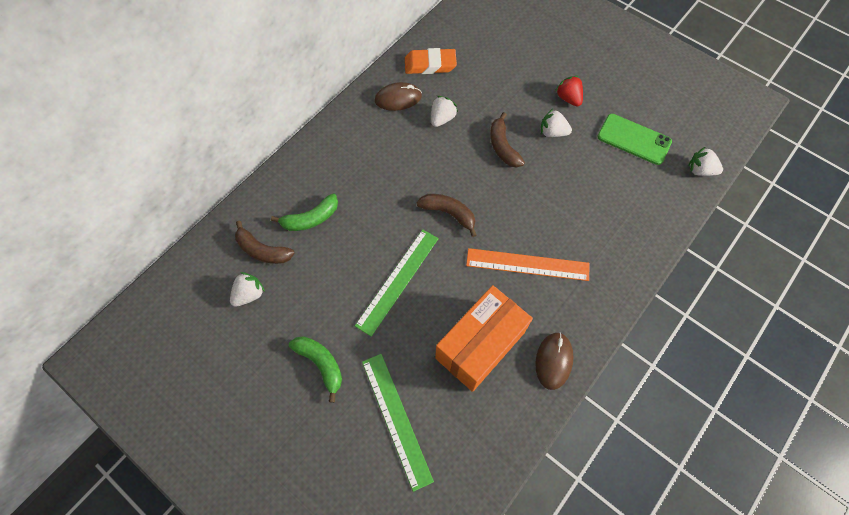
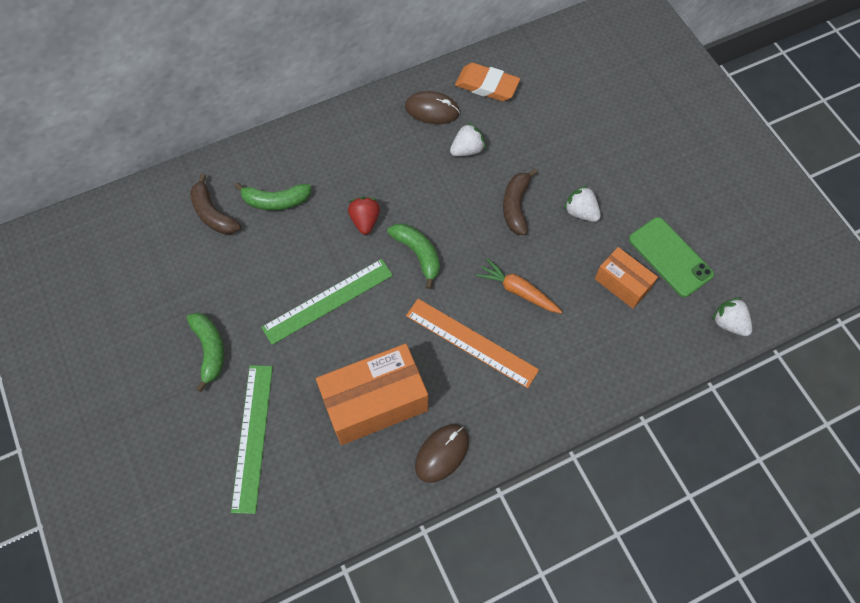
camera: 25 degrees right, 0 degrees up
white strawberry [230,272,265,307] -> none
brown banana [416,194,476,237] -> green banana [387,223,440,289]
red strawberry [555,76,583,107] -> red strawberry moved to [348,197,380,235]
none -> orange carrot [476,258,562,313]
none -> orange box [595,247,658,309]

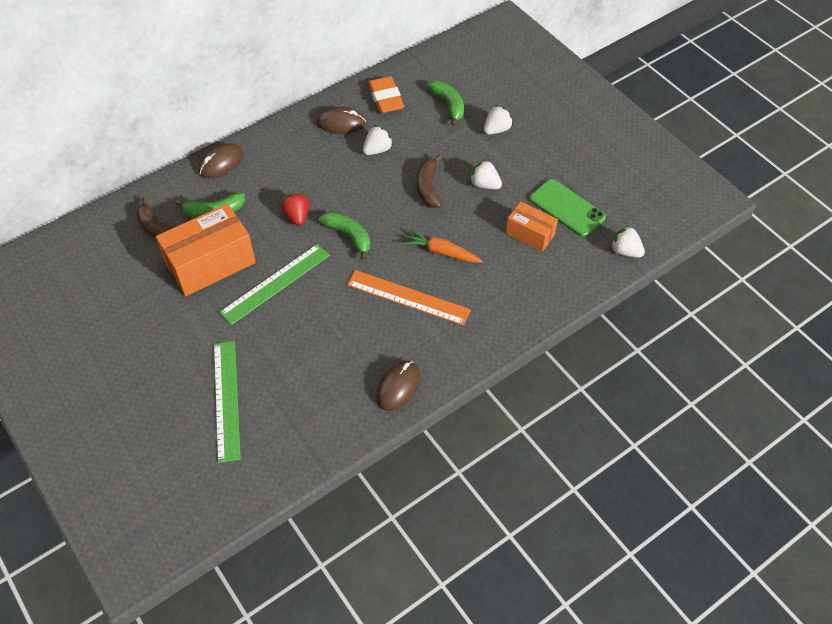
camera: 10 degrees left, 10 degrees down
green banana [187,313,224,392] -> green banana moved to [427,80,464,126]
orange box [316,344,428,445] -> orange box moved to [156,204,256,296]
orange eraser [455,63,520,101] -> orange eraser turned 60 degrees clockwise [368,76,404,113]
none -> brown mouse [198,143,243,178]
none -> white strawberry [484,105,514,135]

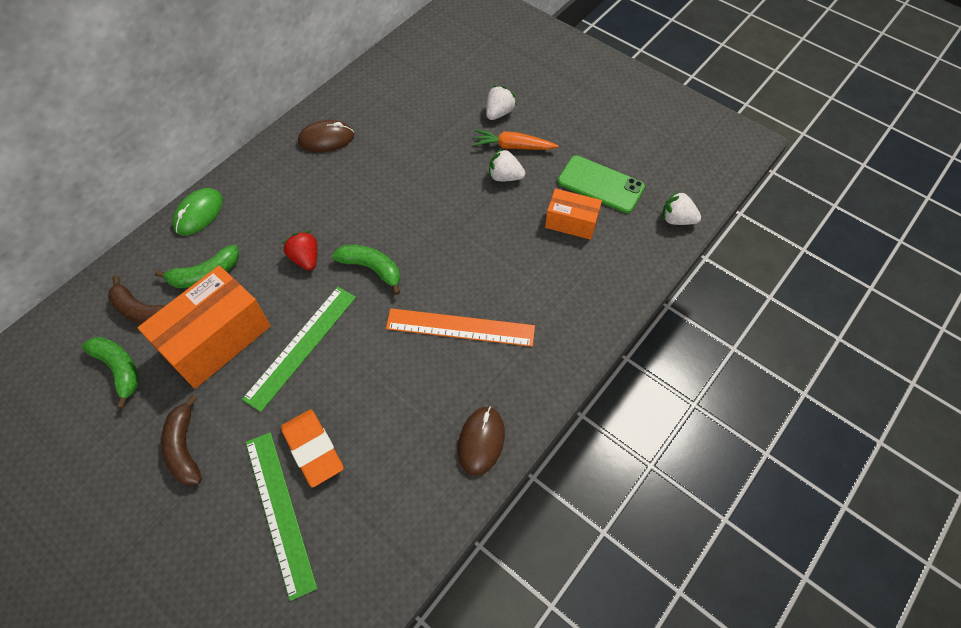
camera: 15 degrees left, 5 degrees up
brown mouse [198,143,243,178] -> green mouse [172,188,223,235]
white strawberry [363,125,394,155] -> none
orange eraser [368,76,404,113] -> orange eraser moved to [281,409,344,488]
orange carrot [403,229,482,263] -> orange carrot moved to [473,130,559,150]
brown banana [416,155,442,208] -> brown banana moved to [161,395,202,486]
green banana [427,80,464,126] -> green banana moved to [82,337,139,409]

